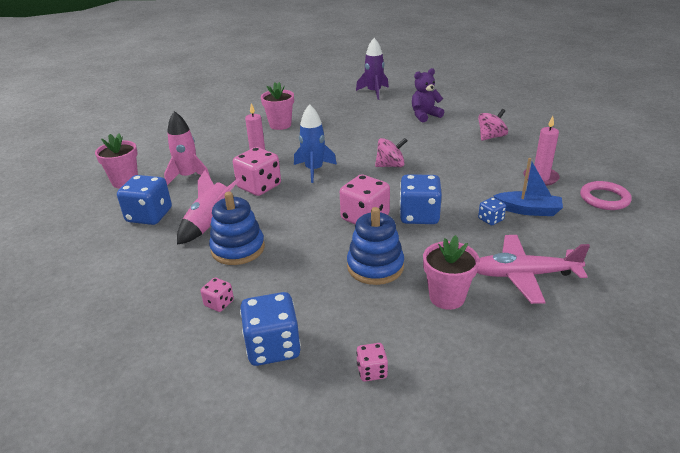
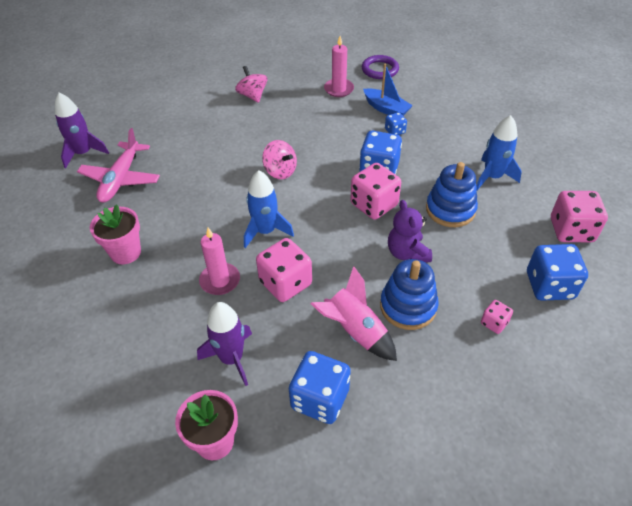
camera: 80 degrees left, 15 degrees up
pink rocket [164,111,211,185] -> purple rocket [197,302,252,386]
pink dice [356,343,388,382] -> pink dice [551,191,608,242], size x1.98
pink spinning top [375,138,408,167] -> pink spinning top turned 135 degrees clockwise [262,140,297,179]
purple teddy bear [412,68,444,122] -> purple teddy bear moved to [388,200,432,263]
pink flower pot [423,235,480,310] -> blue rocket [477,115,522,190]
pink plane [477,235,590,304] -> pink plane moved to [77,128,160,203]
blue boat [493,158,563,216] -> blue boat turned 105 degrees clockwise [363,64,413,116]
pink ring [580,181,632,210] -> purple ring [362,55,399,79]

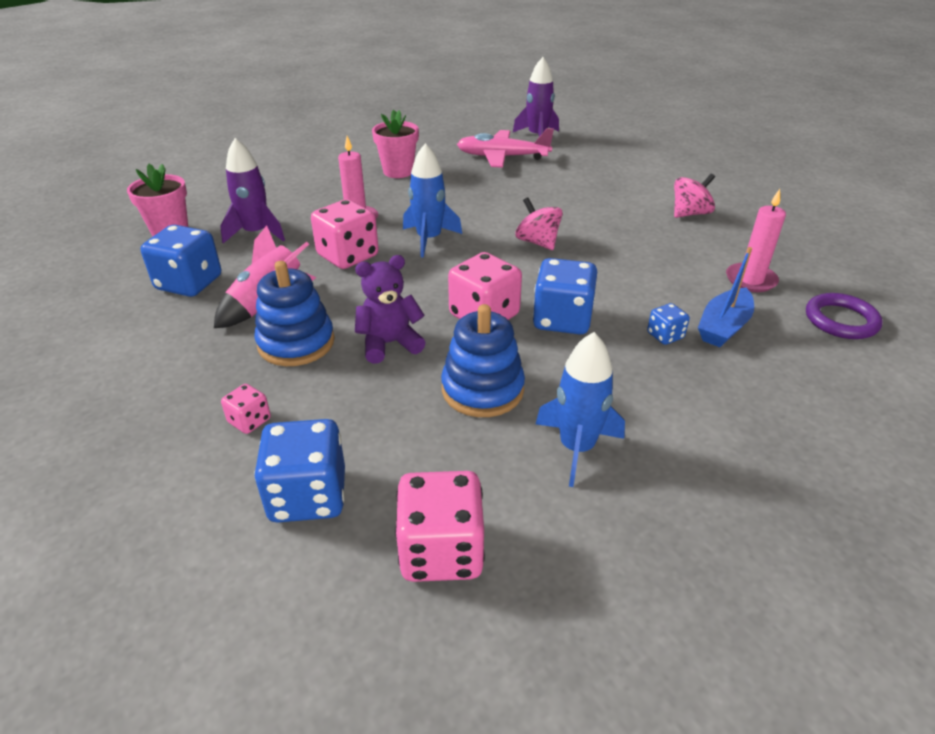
camera: 85 degrees right, 10 degrees down
pink spinning top [262,140,297,179] -> pink spinning top turned 105 degrees clockwise [515,198,563,250]

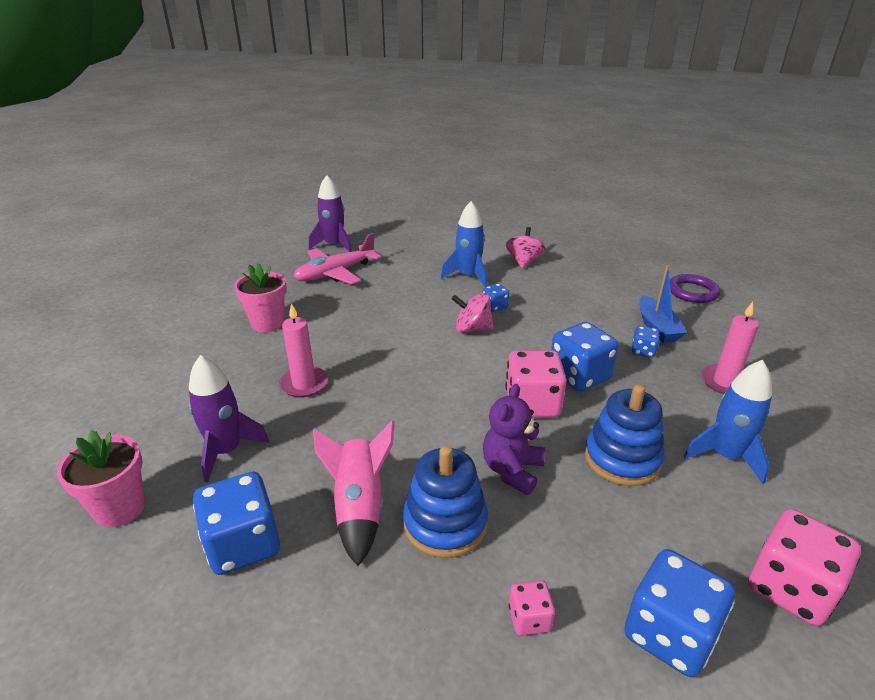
camera: 45 degrees left, 5 degrees down
pink dice [311,199,379,269] -> none
blue rocket [403,143,462,258] -> blue rocket moved to [441,201,487,287]
pink candle [726,189,786,292] -> pink candle moved to [701,302,759,394]
none -> blue dice [483,283,509,312]

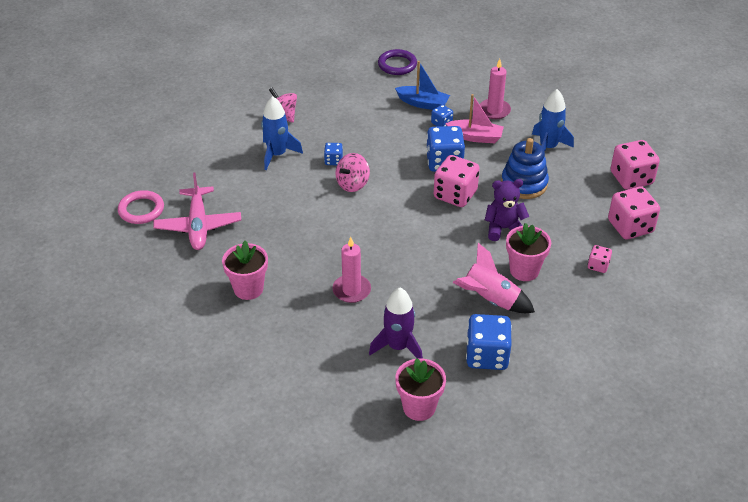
camera: 60 degrees left, 10 degrees up
purple rocket [309,175,352,252] -> pink ring [118,190,164,224]
blue stacking toy [403,445,488,558] -> pink flower pot [506,223,551,281]
purple teddy bear [483,384,545,495] -> purple teddy bear turned 120 degrees clockwise [485,179,529,241]
blue dice [624,549,735,677] -> pink dice [608,187,660,240]
none -> pink boat [445,94,504,143]

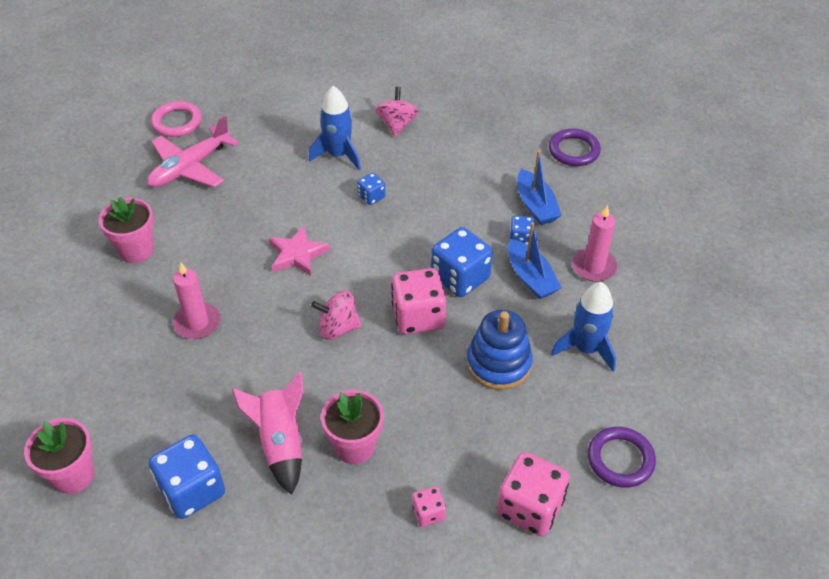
camera: 50 degrees right, 5 degrees up
pink spinning top [335,153,370,192] -> pink spinning top moved to [311,290,362,340]
purple rocket [369,287,423,359] -> none
pink boat [445,94,504,143] -> blue boat [508,222,562,299]
purple teddy bear [485,179,529,241] -> none
pink dice [611,140,660,190] -> purple ring [588,427,656,488]
none -> pink star [269,225,330,276]

